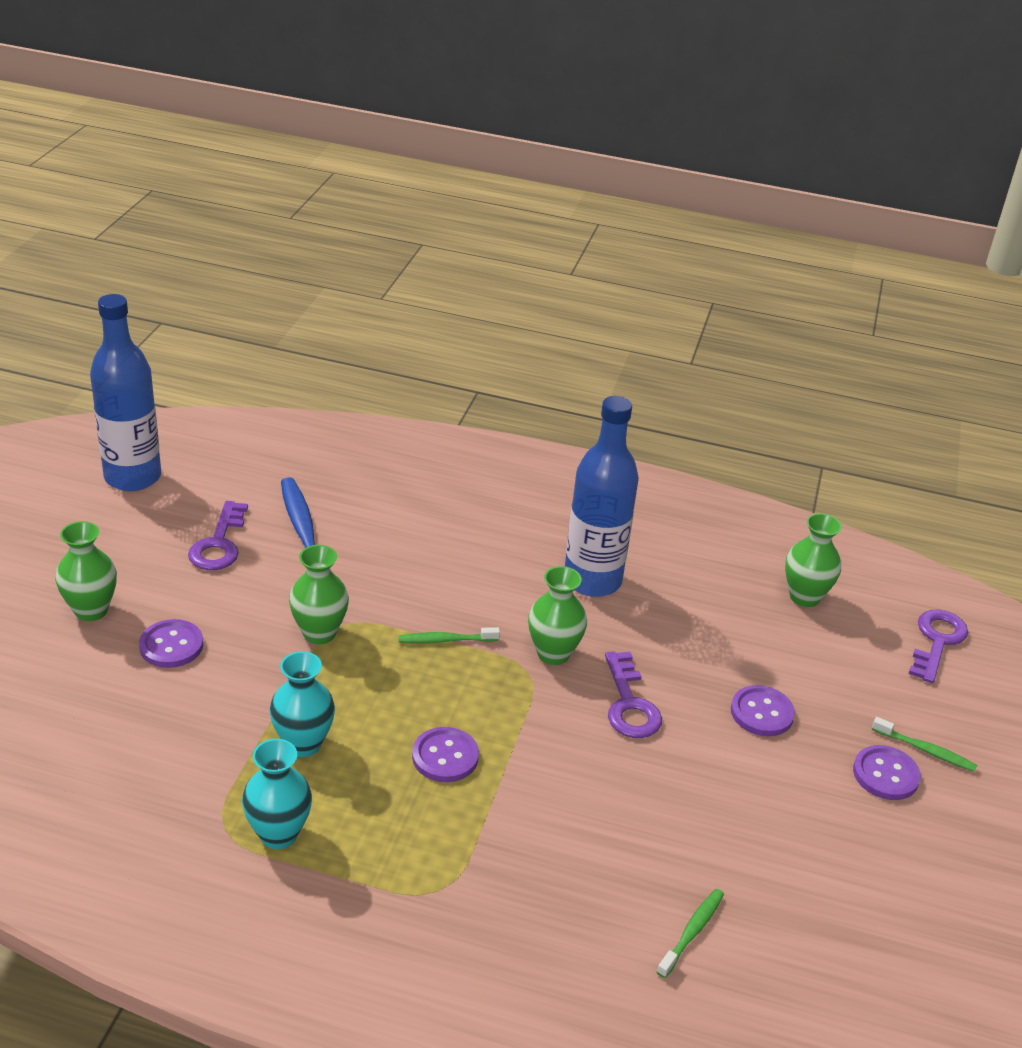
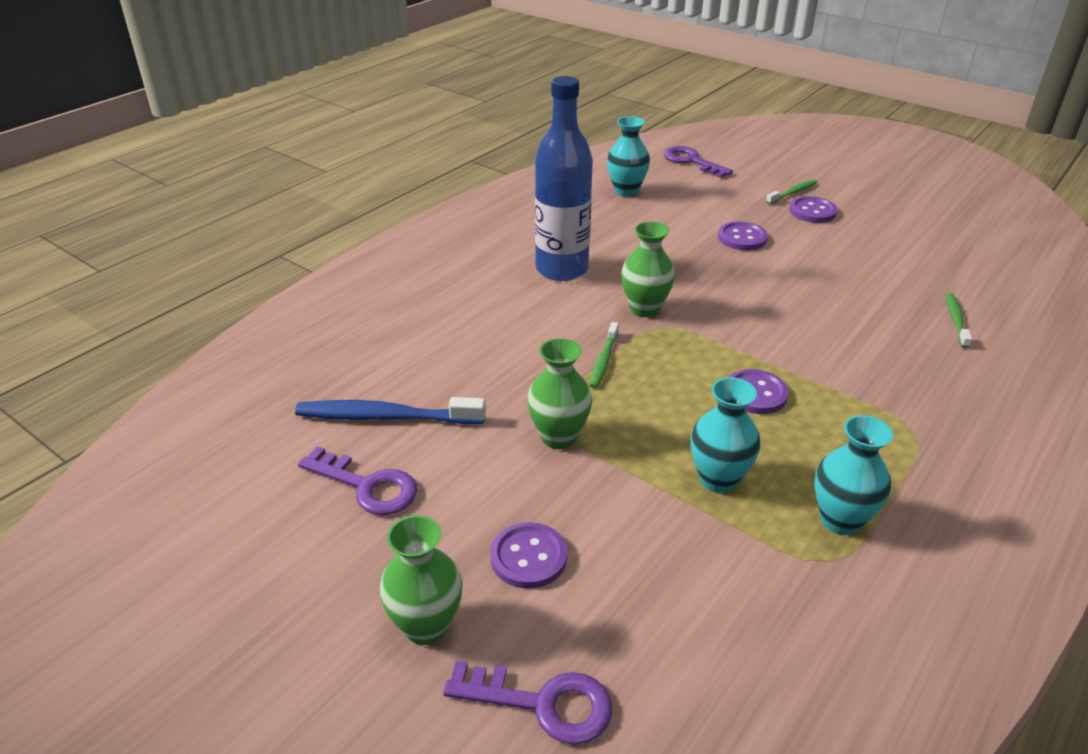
camera: 65 degrees left, 0 degrees up
blue bottle [90,294,161,491] -> none
purple key [605,651,662,738] -> purple key moved to [443,661,613,745]
green toothbrush [657,889,724,978] -> green toothbrush turned 45 degrees clockwise [946,293,972,348]
green vase [785,513,842,607] -> turquoise vase [607,116,650,197]

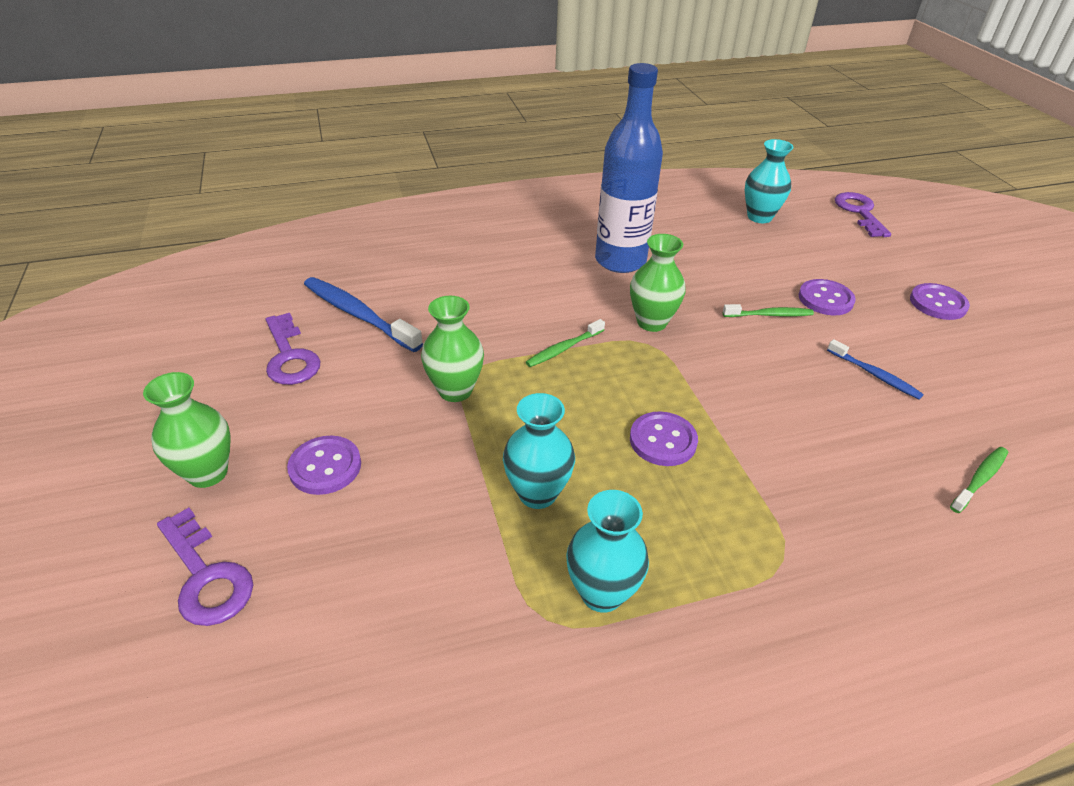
camera: 35 degrees right, 5 degrees up
green toothbrush [766,179,817,204] -> green toothbrush moved to [723,304,814,317]
none -> blue toothbrush [827,339,924,400]

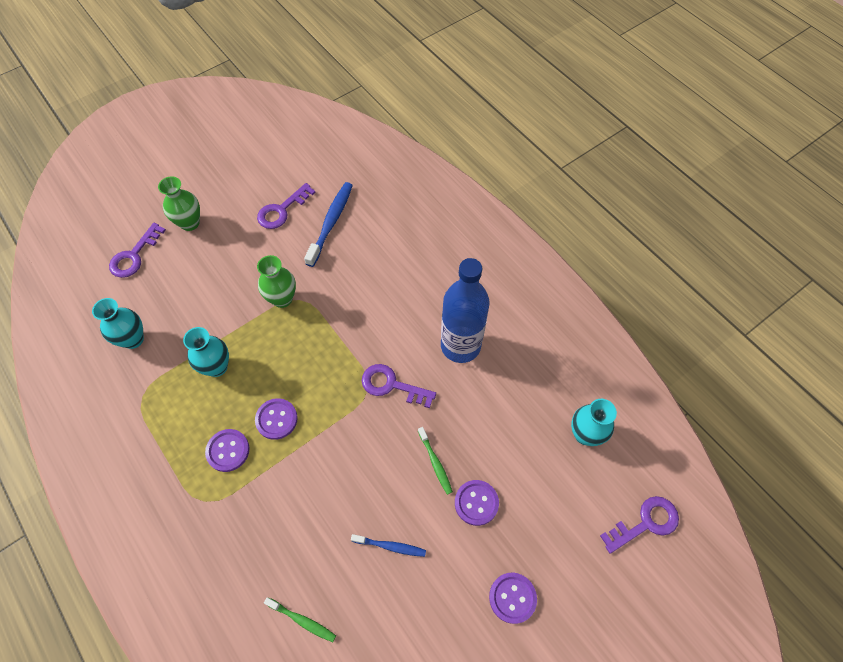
camera: 70 degrees right, 20 degrees up
purple button [287,436,361,495] -> purple button moved to [205,429,250,472]
green toothbrush [526,319,605,367] -> none
turquoise vase [566,490,649,613] -> turquoise vase moved to [92,298,144,349]
green vase [630,234,686,332] -> purple key [362,364,436,408]
blue toothbrush [827,339,924,400] -> blue toothbrush turned 105 degrees counterclockwise [351,534,426,557]

